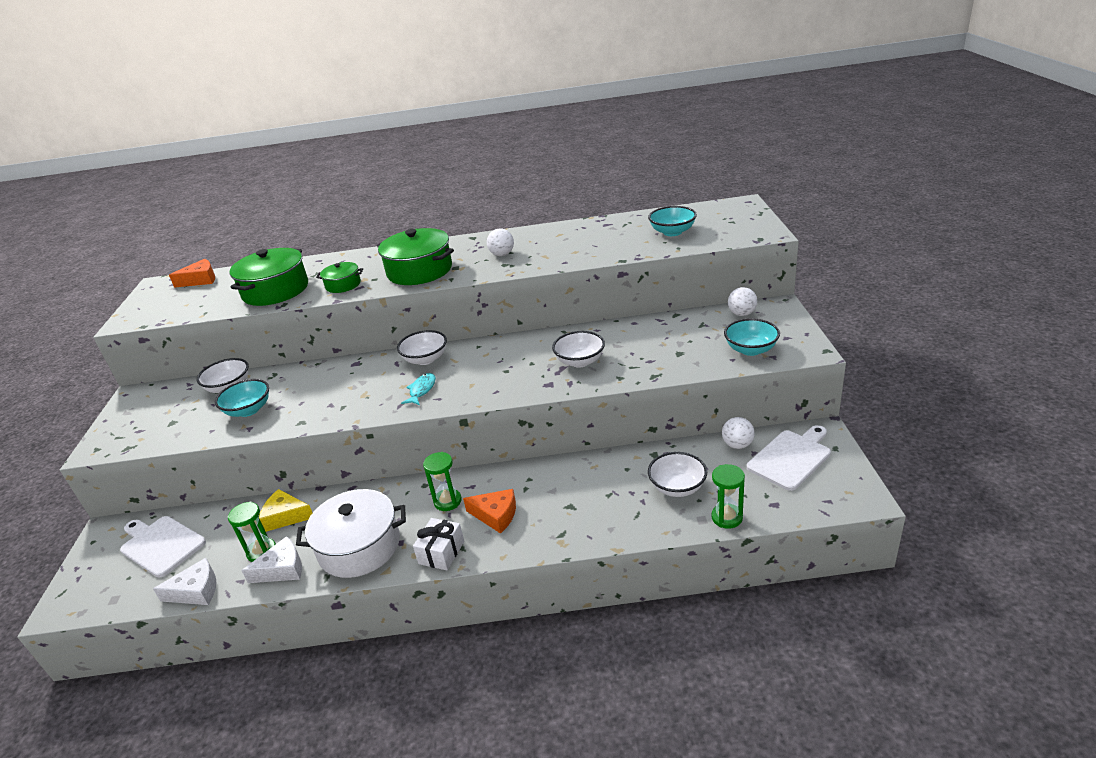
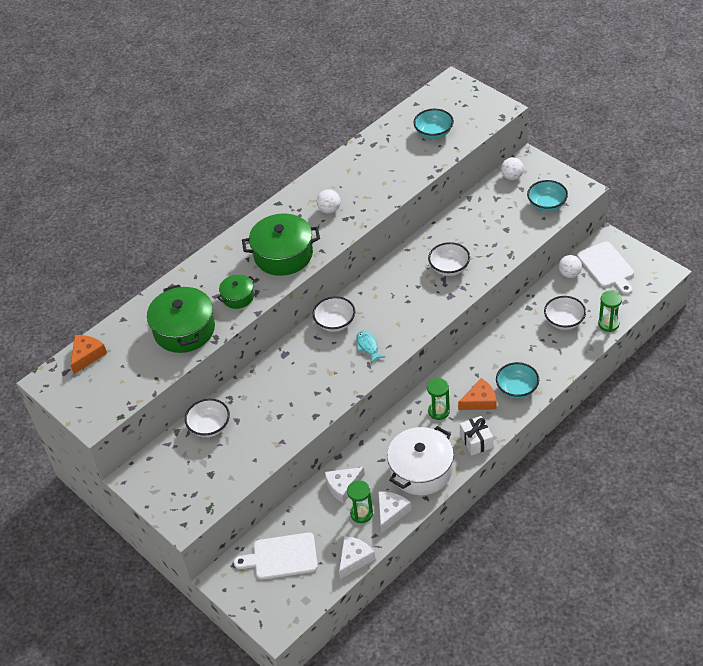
camera: 40 degrees left, 15 degrees up
turquoise bowl [215,379,269,417] -> turquoise bowl moved to [496,362,539,399]
yellow cheese [259,489,312,532] -> white cheese [325,467,365,504]
white cutting board [747,425,831,491] -> white cutting board turned 150 degrees clockwise [577,241,634,295]

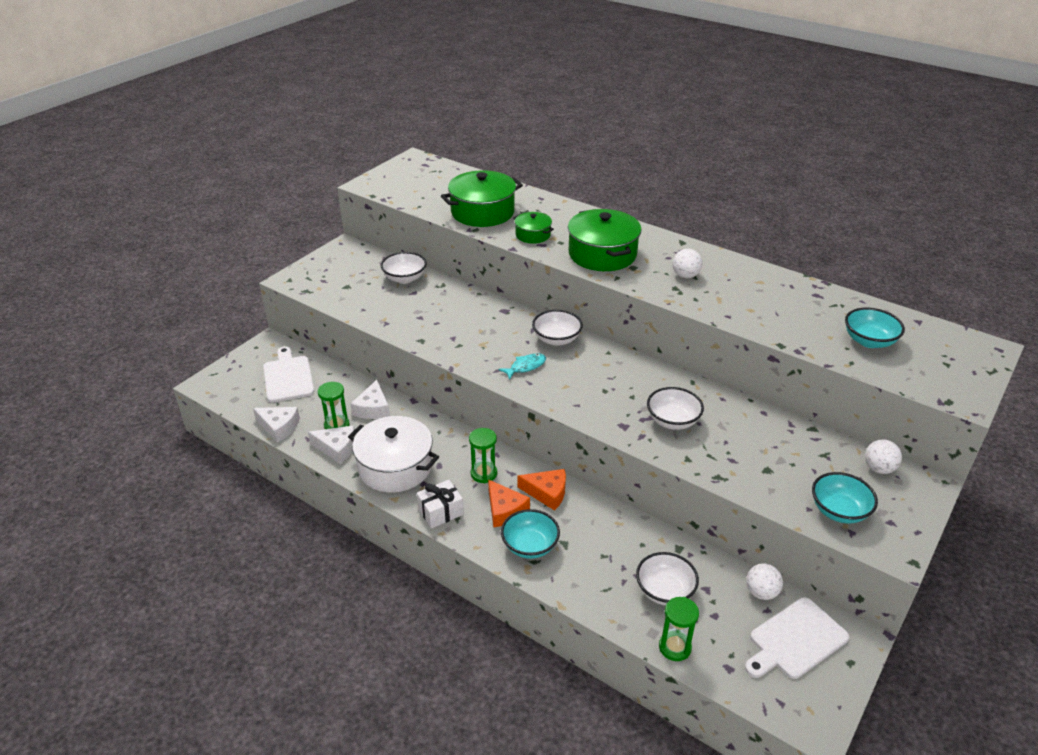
camera: 75 degrees right, 10 degrees down
orange cheese [70,335,107,374] -> orange cheese moved to [518,469,566,511]
white cheese [325,467,365,504] -> white cheese turned 135 degrees counterclockwise [350,380,390,419]

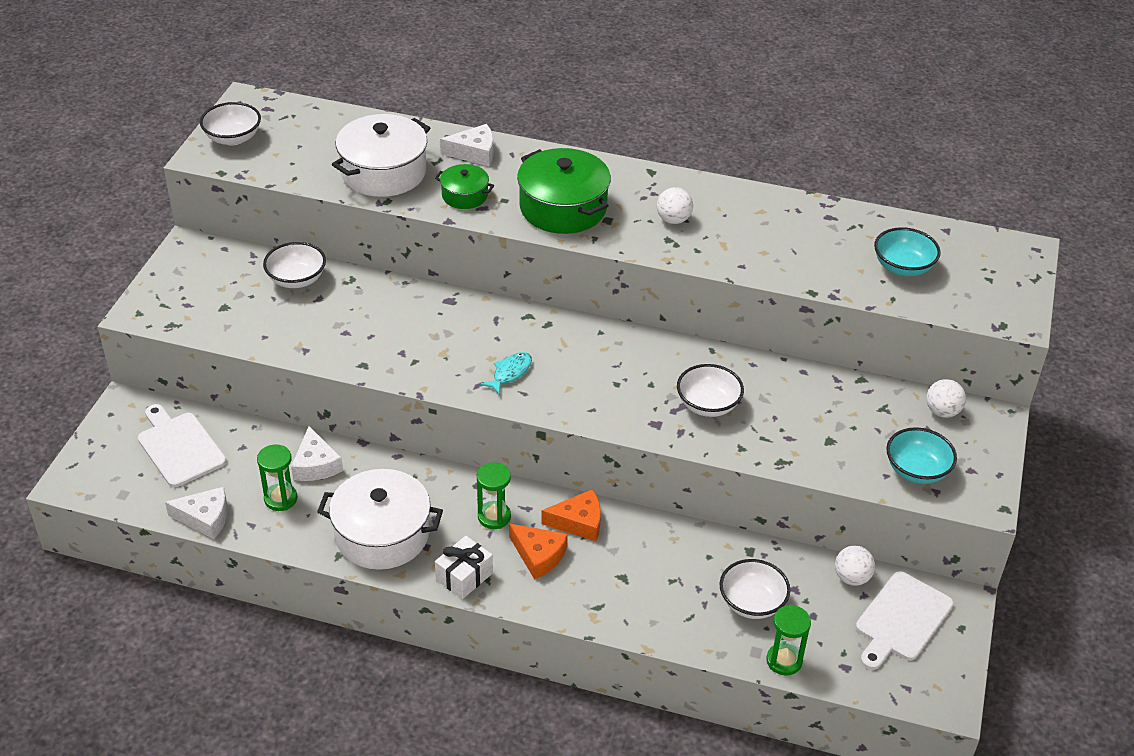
camera: 20 degrees left, 5 degrees up
white cheese [308,425,355,464] -> white cheese moved to [440,124,493,166]
green pot [441,170,523,227] -> white pot [332,114,430,197]
turquoise bowl [501,509,560,559] -> none
white bowl [532,310,583,346] -> white bowl moved to [200,102,261,146]

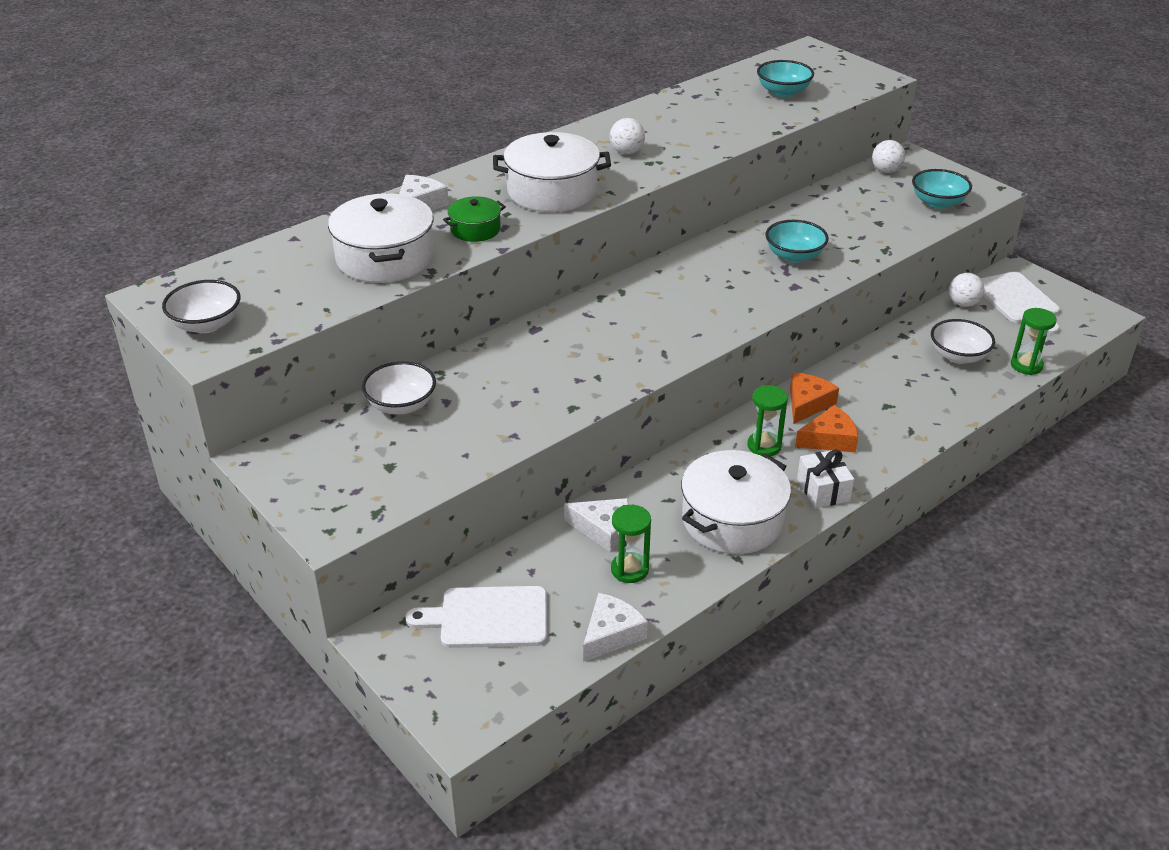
camera: 55 degrees left, 5 degrees down
turquoise fish [480,352,532,395] -> none
green pot [517,148,611,234] -> white pot [493,132,611,212]
white bowl [677,364,744,417] -> turquoise bowl [765,220,829,263]

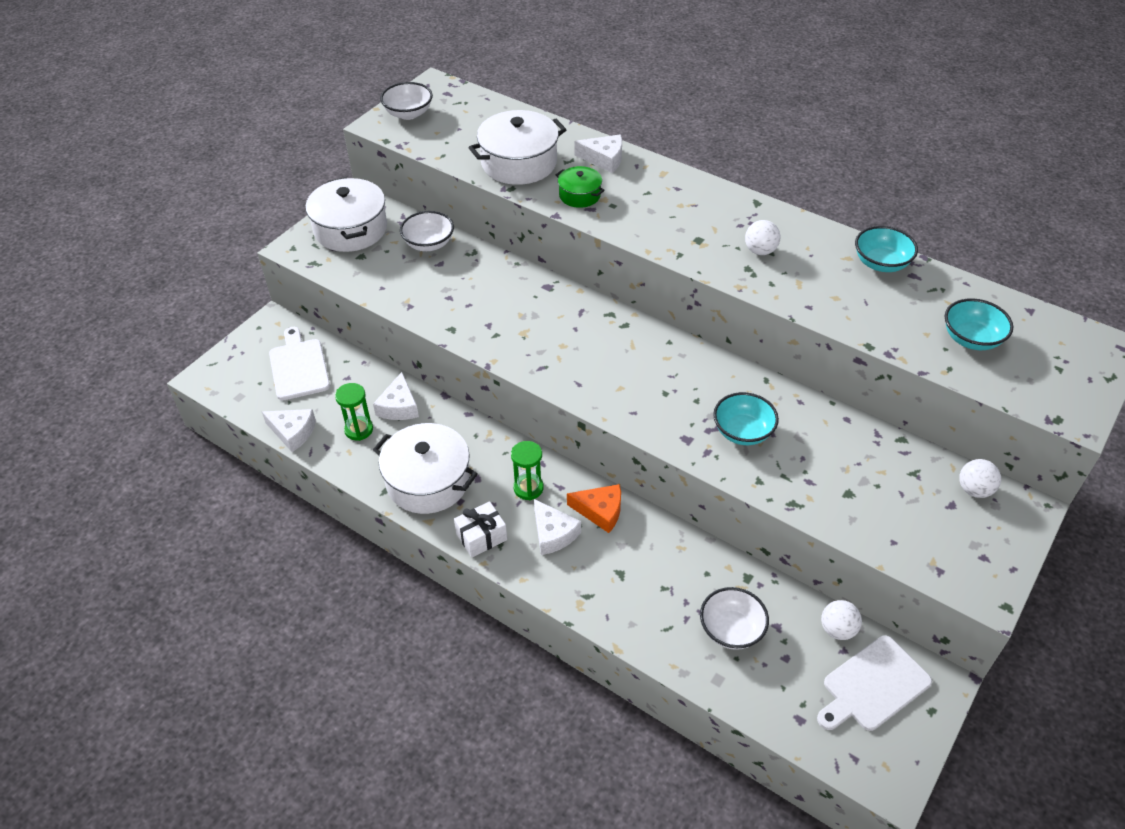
camera: 75 degrees right, 10 degrees up
white pot [493,132,611,212] -> white pot moved to [305,177,387,252]
orange cheese [795,405,858,453] -> white cheese [534,499,581,555]
turquoise bowl [912,169,972,209] -> turquoise bowl moved to [855,226,918,272]
green hourglass [1011,308,1057,375] -> none

